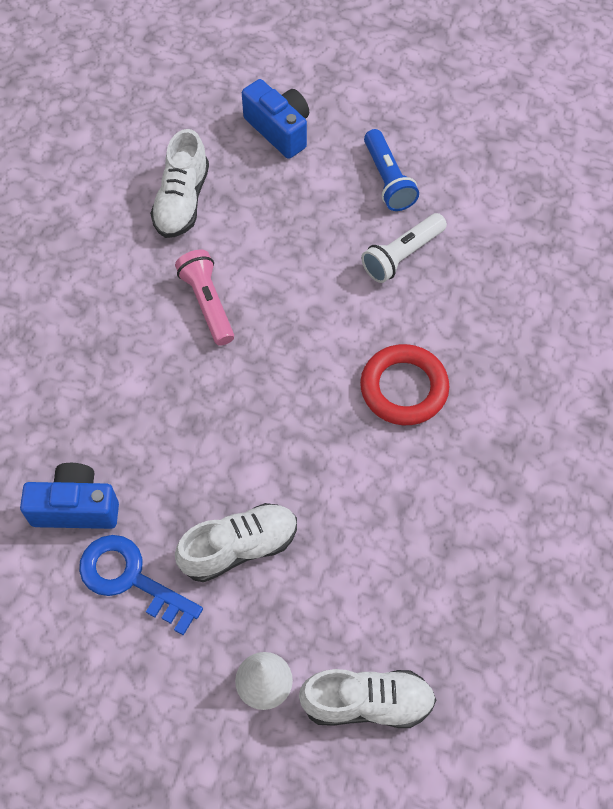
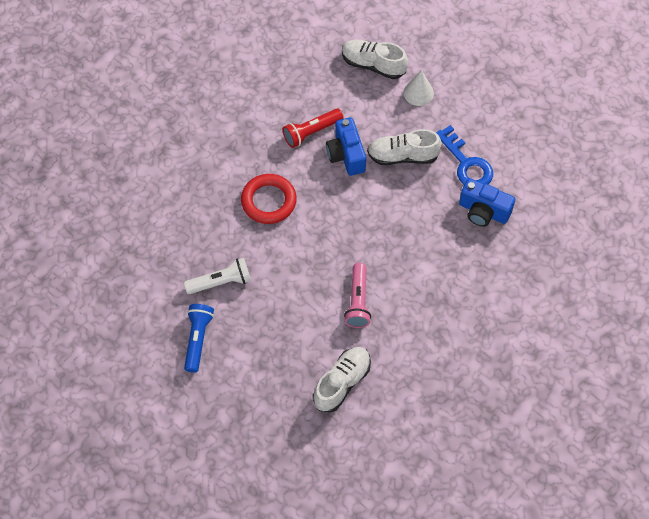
camera: 155 degrees left, 0 degrees up
blue camera [242,79,309,159] -> blue camera moved to [326,117,366,176]
none -> red flashlight [283,109,343,148]

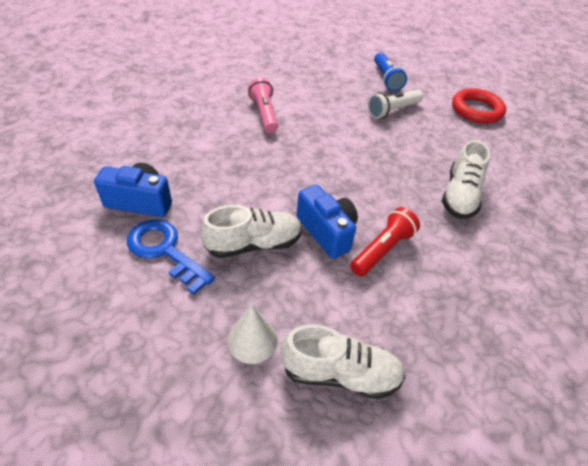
camera: 160 degrees right, 15 degrees down
red ring [241,174,297,224] -> red ring moved to [452,88,506,124]
white shoe [313,347,371,412] -> white shoe moved to [442,140,490,219]

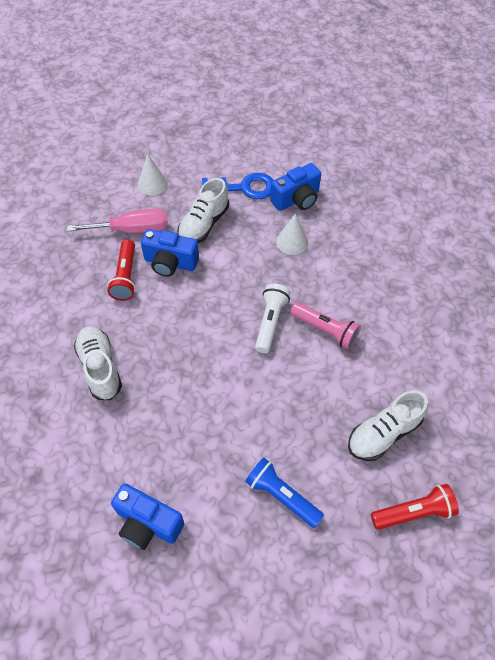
camera: 140 degrees right, 10 degrees up
white shoe [281,324,405,399] -> white shoe moved to [348,390,428,461]
white flashlight [368,90,423,119] -> white flashlight moved to [255,283,290,353]
red ring [452,88,506,124] -> blue camera [111,483,184,550]
none -> pink screwdriver [67,208,168,233]
none -> white cone [276,213,308,255]
none -> red flashlight [371,484,459,530]

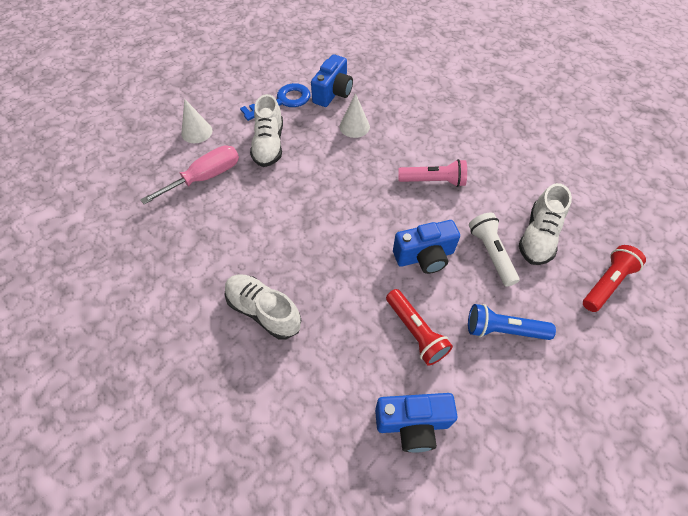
camera: 30 degrees left, 0 degrees up
red flashlight [107,239,135,301] -> red flashlight moved to [386,289,453,366]
blue camera [141,229,199,277] -> blue camera moved to [393,220,460,274]
white flashlight [255,283,290,353] -> white flashlight moved to [469,212,520,287]

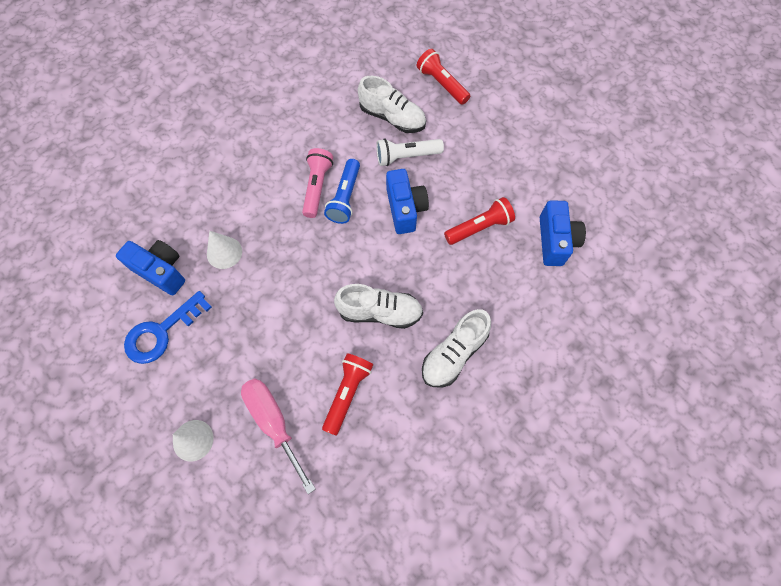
camera: 85 degrees left, 10 degrees up
blue key [240,83,311,121] -> blue key turned 105 degrees counterclockwise [124,291,212,364]
white shoe [250,94,283,167] -> white shoe moved to [334,284,423,329]
blue flashlight [468,304,556,340] -> blue flashlight moved to [324,159,360,224]
none -> red flashlight [322,353,373,435]

